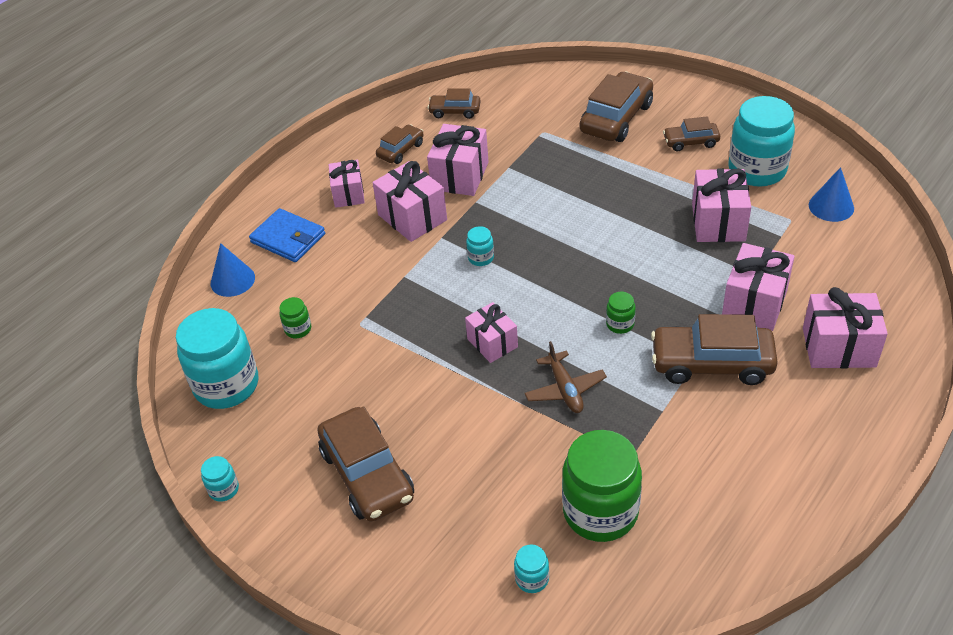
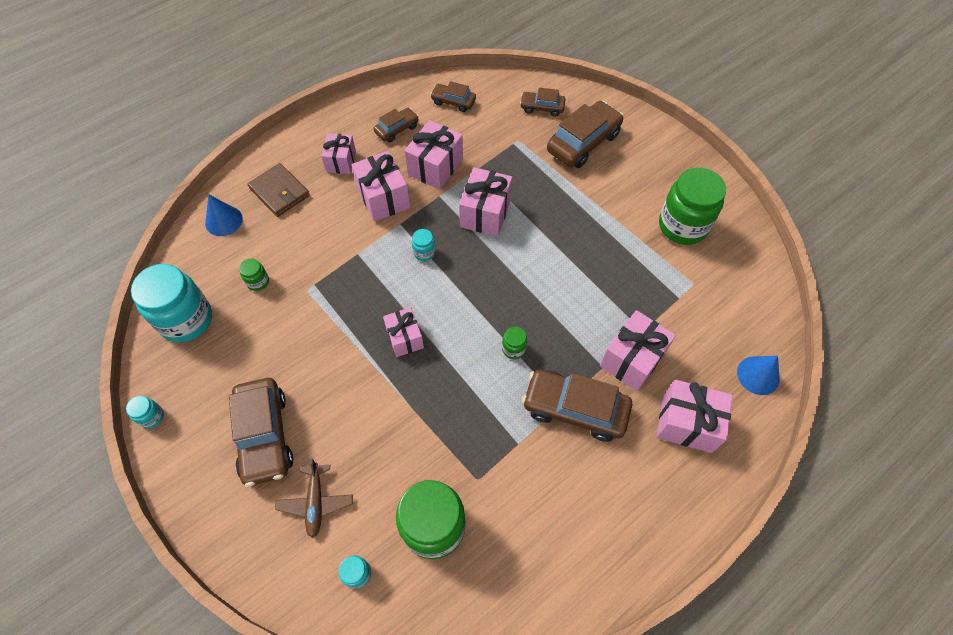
camera: 10 degrees right, 15 degrees up
blue wallet [249,208,325,262] -> brown wallet [248,163,310,217]
brown plane [525,341,607,413] -> brown plane moved to [275,458,353,538]
brown car [663,117,720,151] -> brown car moved to [520,88,565,117]
pink gift [692,168,751,242] -> pink gift moved to [459,167,512,237]
turquoise jar [729,96,795,187] -> green jar [659,167,726,245]
blue cone [809,167,854,222] -> blue cone moved to [737,356,780,395]

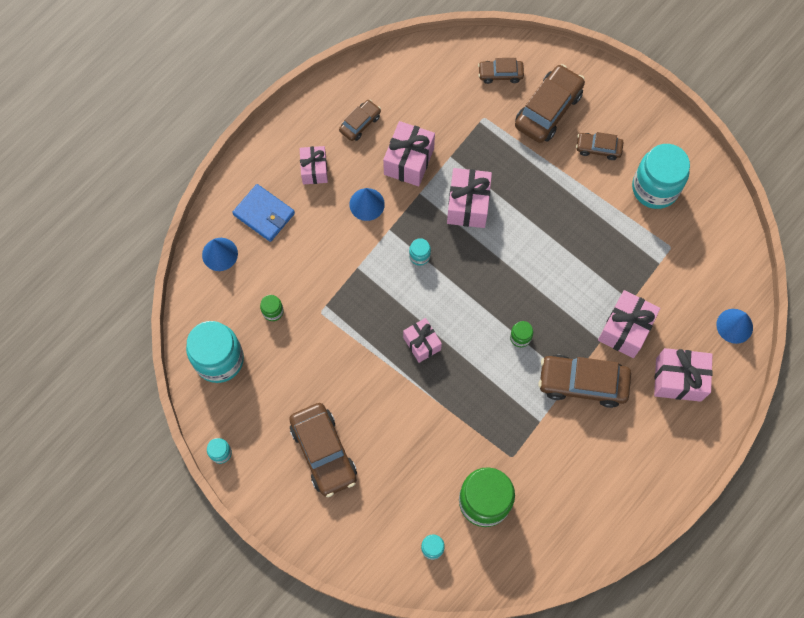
camera: 10 degrees left, 10 degrees up
brown wallet [248,163,310,217] -> blue wallet [232,184,295,242]
brown plane [275,458,353,538] -> none
pink gift [351,151,410,222] -> blue cone [349,188,385,221]
brown car [430,81,476,112] -> brown car moved to [576,132,623,160]
green jar [659,167,726,245] -> turquoise jar [632,144,690,209]

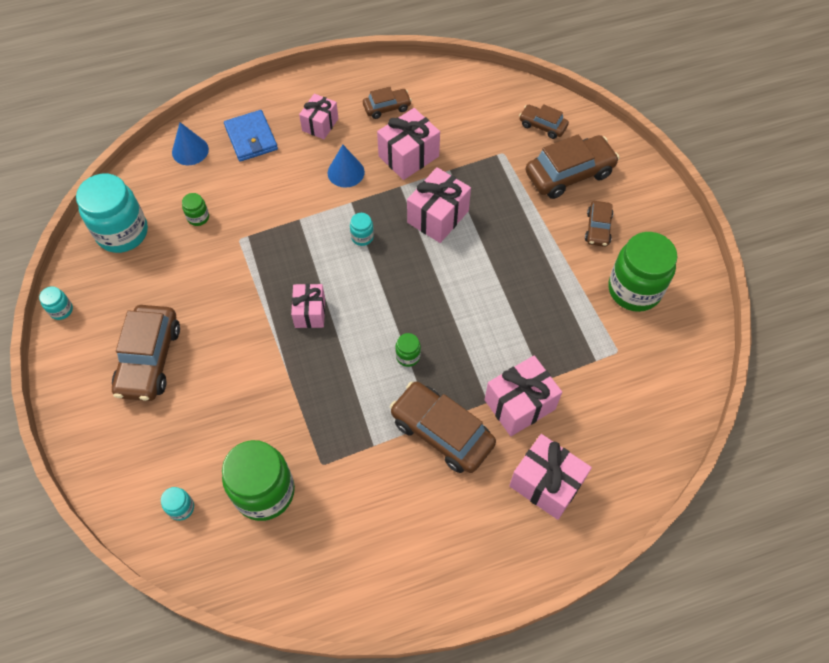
camera: 30 degrees right, 10 degrees down
brown car [576,132,623,160] -> brown car turned 120 degrees counterclockwise [585,201,613,247]
turquoise jar [632,144,690,209] -> green jar [608,232,678,312]
blue cone [716,309,753,344] -> none

